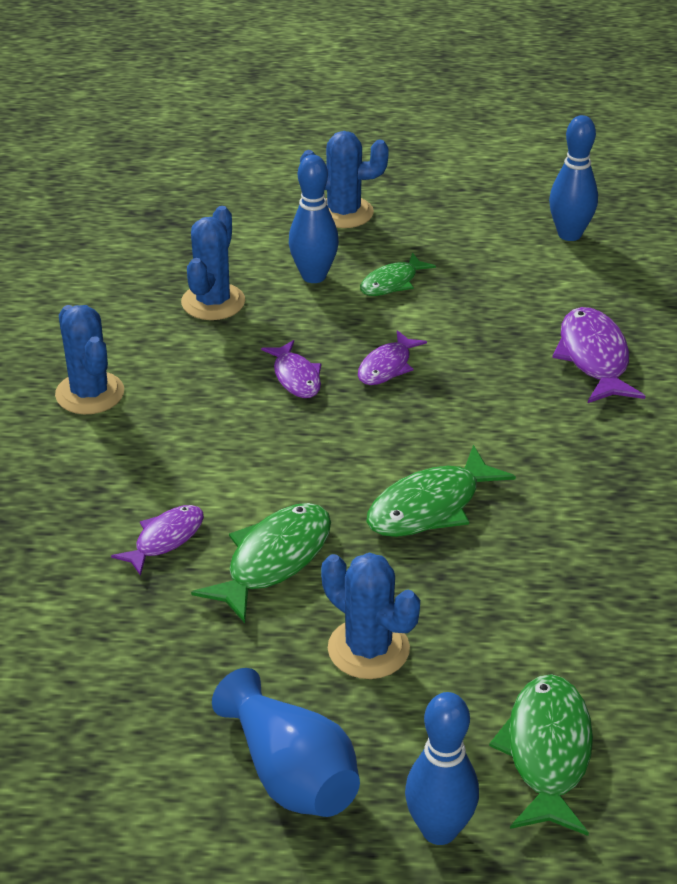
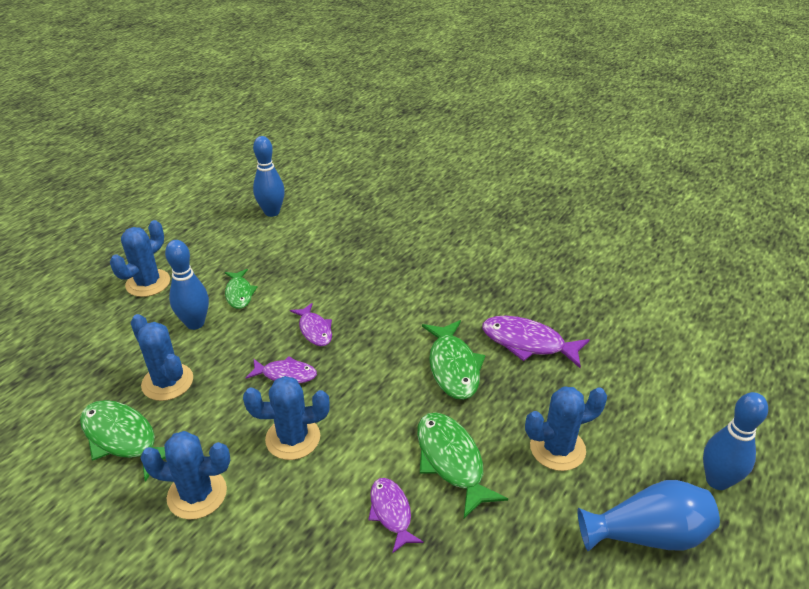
camera: 60 degrees left, 0 degrees up
green fish [489,674,593,836] -> green fish moved to [80,400,166,482]
purple fish [552,307,645,403] -> purple fish moved to [482,316,590,368]
none -> blue cactus [243,376,330,460]

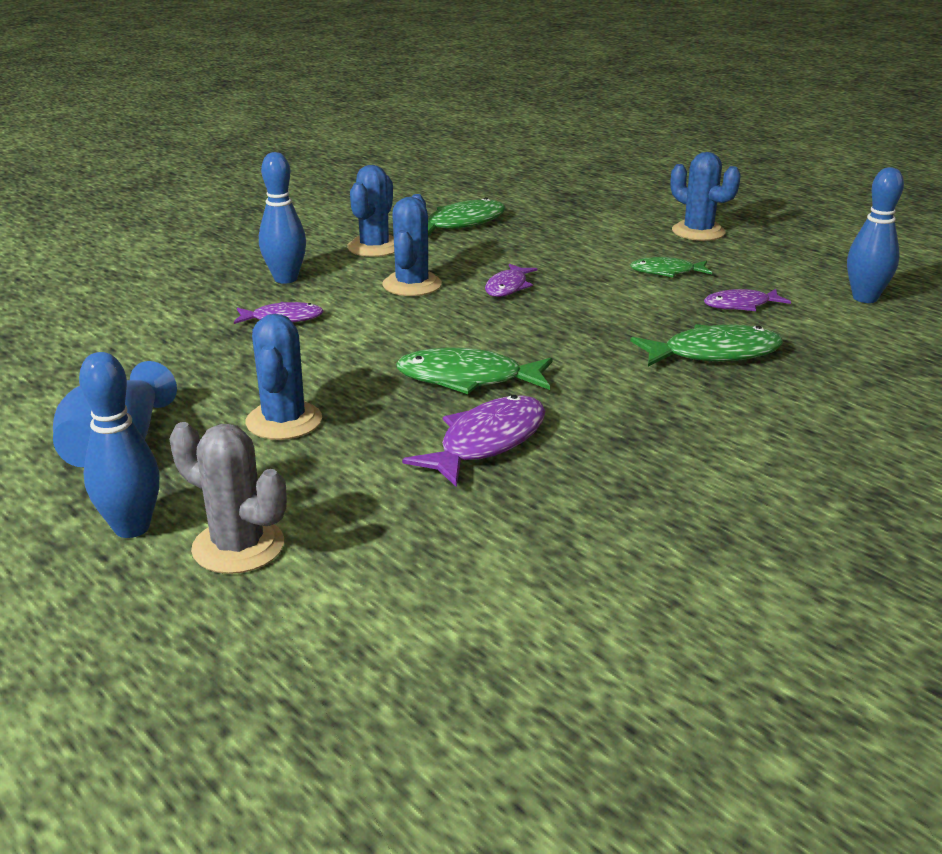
camera: 105 degrees right, 10 degrees down
blue cactus [130,314,193,401] -> none
blue bowling pin [165,240,209,330] -> blue bowling pin moved to [259,152,306,284]
purple fish [290,303,332,346] -> purple fish moved to [704,289,791,311]
green fish [417,412,508,518] -> green fish moved to [630,324,783,367]
none -> grey cactus [170,422,287,574]

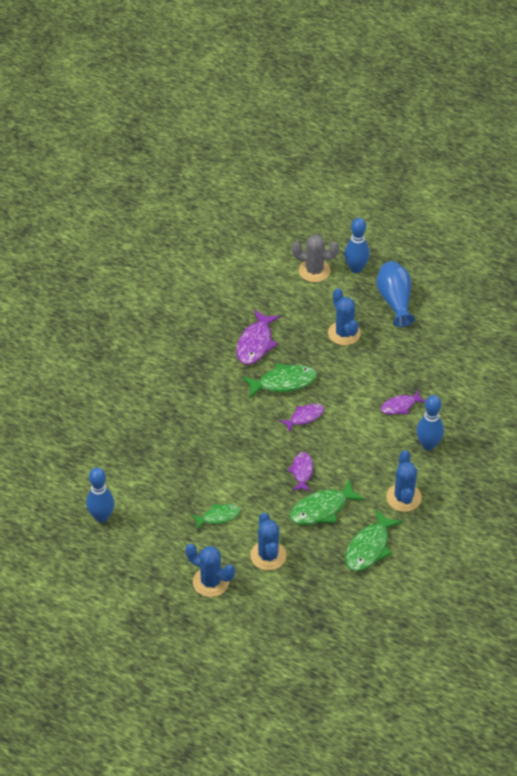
camera: 160 degrees right, 20 degrees up
blue cactus [382,194,442,296] -> blue cactus moved to [250,513,287,570]
green fish [630,324,783,367] -> green fish moved to [289,479,365,525]
purple fish [704,289,791,311] -> purple fish moved to [279,404,324,432]

